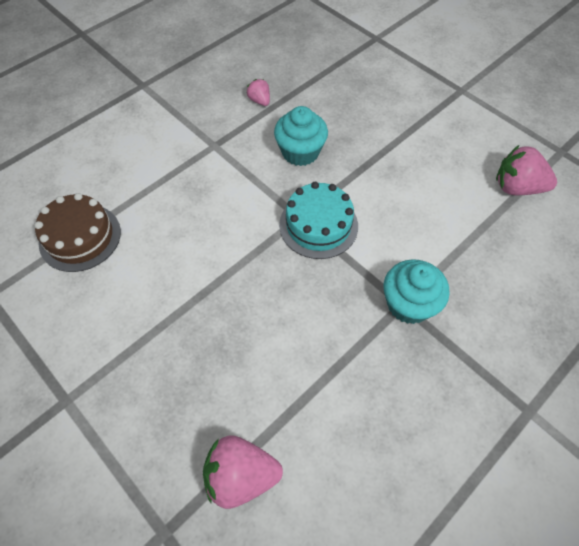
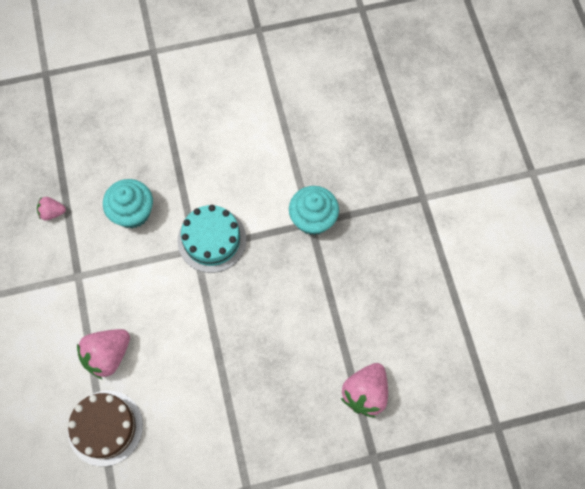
camera: 60 degrees left, 10 degrees up
pink strawberry [496,145,557,195] -> pink strawberry moved to [77,329,130,379]

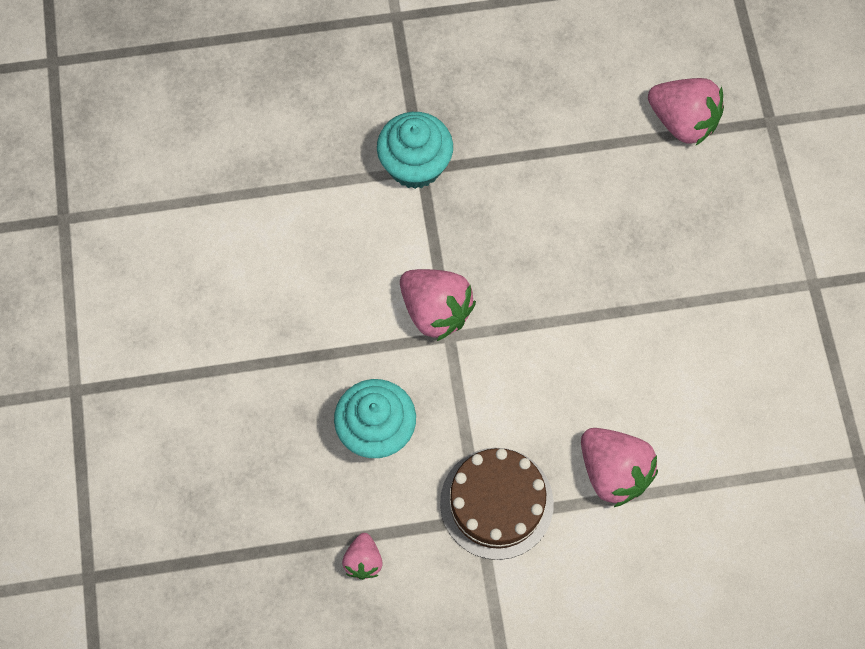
camera: 85 degrees left, 0 degrees up
brown cake [68,390,143,466] -> brown cake moved to [440,448,554,560]
turquoise cake [178,205,246,273] -> pink strawberry [400,269,476,341]

